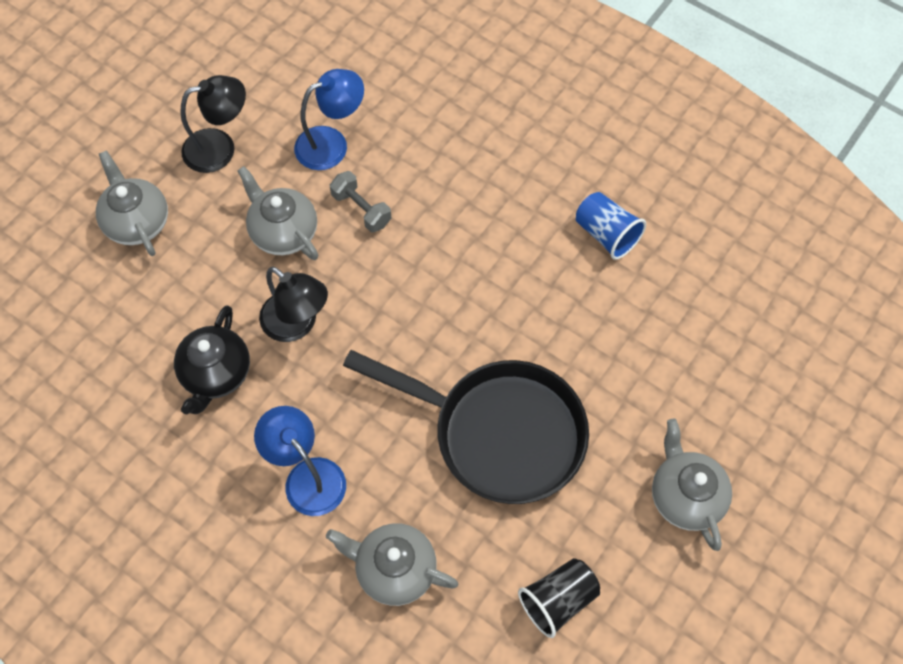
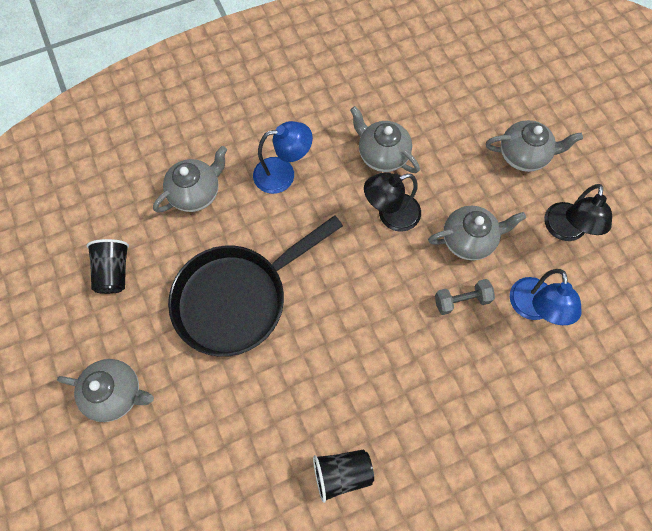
camera: 120 degrees right, 5 degrees up
black teapot [174,305,250,414] -> grey teapot [350,106,420,173]
blue cup [576,192,646,260] -> black cup [313,449,374,503]

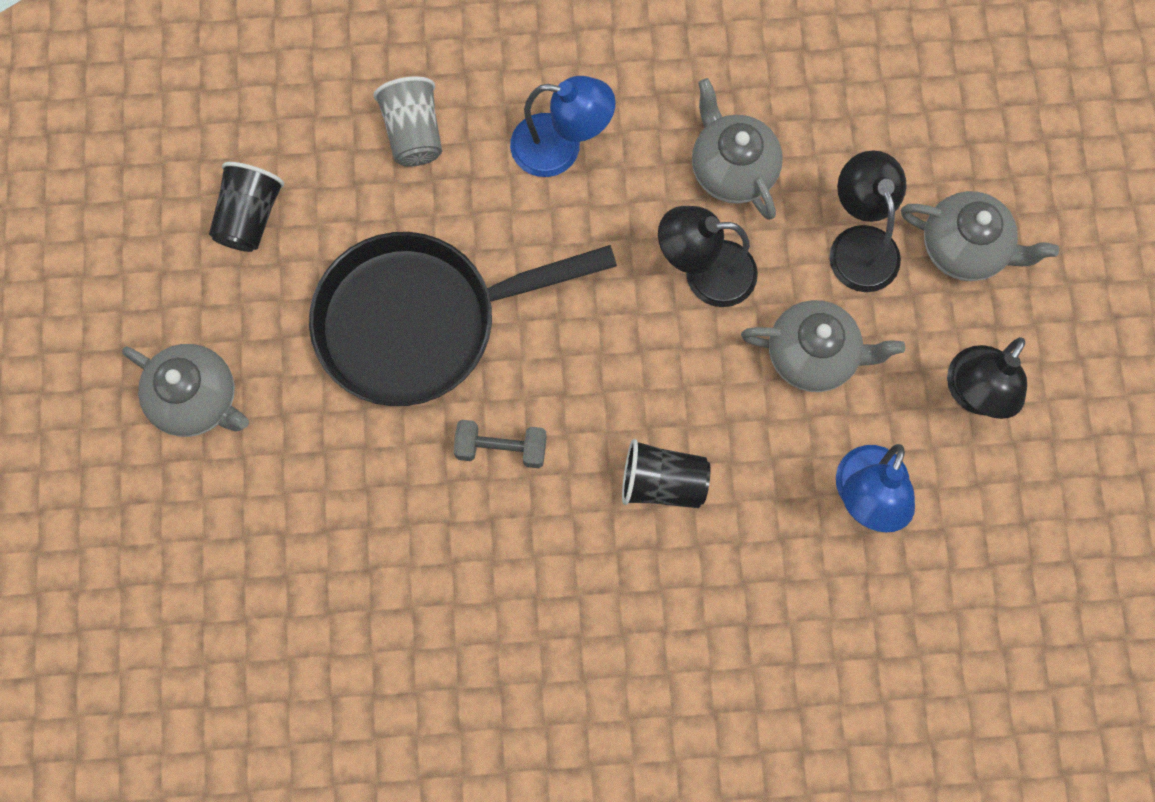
camera: 20 degrees right, 5 degrees up
grey teapot [153,146,227,213] -> grey cup [373,76,442,166]
black cup [313,449,374,503] -> black cup moved to [622,439,711,508]
grey dumbbell [435,279,495,315] -> grey dumbbell moved to [454,420,547,468]
none -> black lamp [829,150,907,292]

